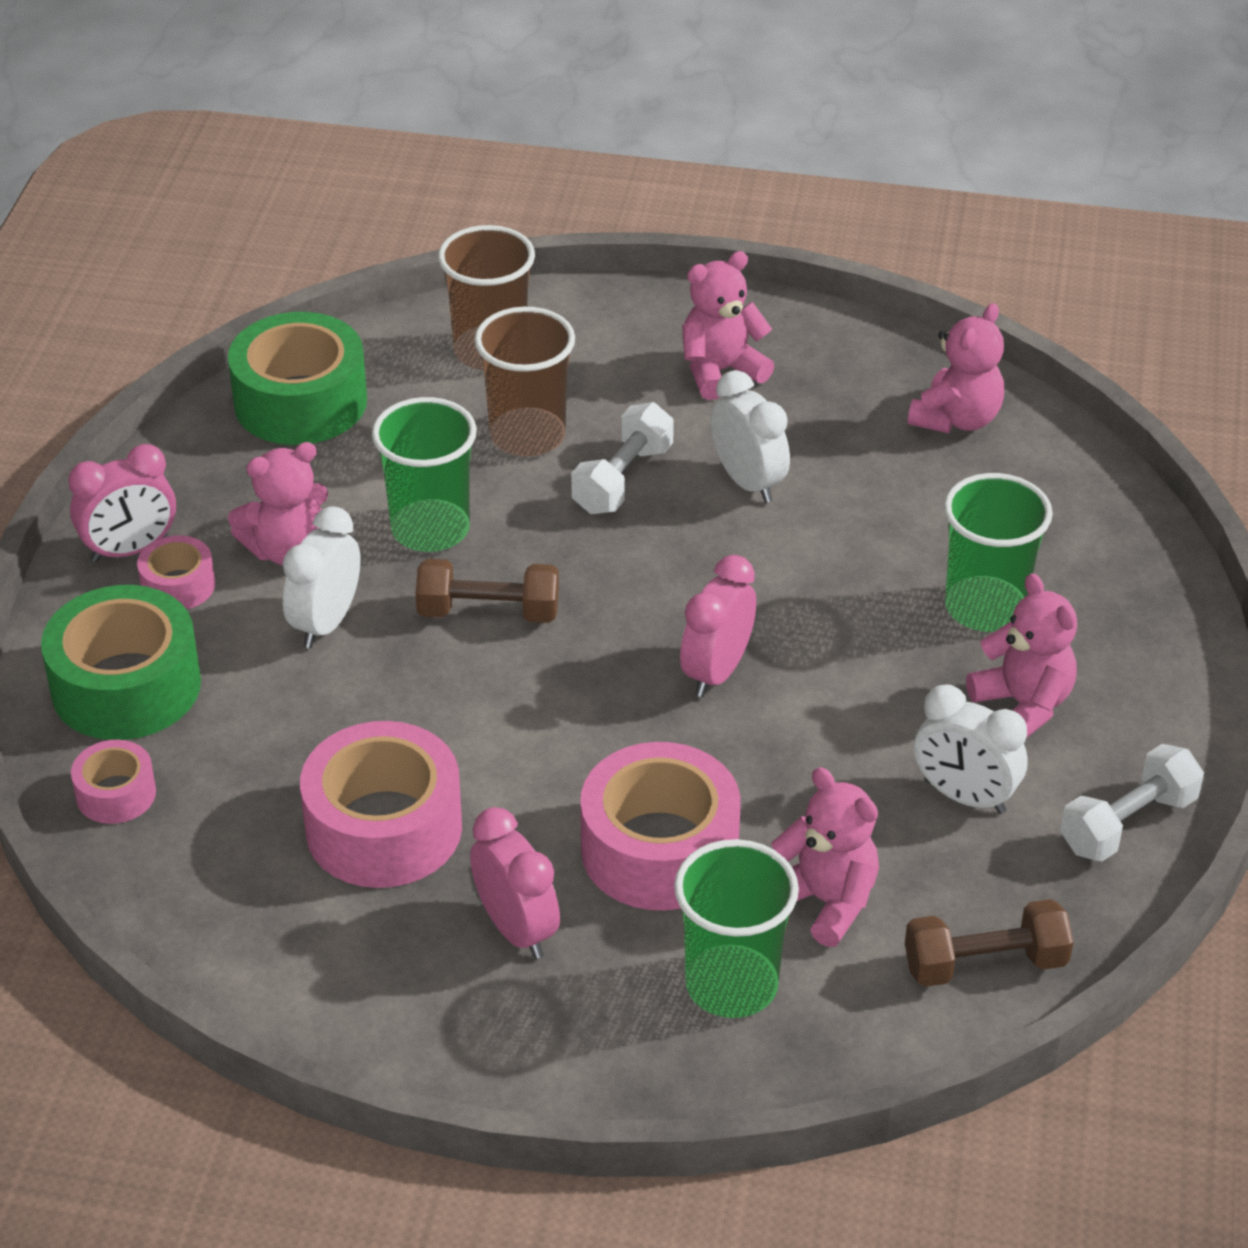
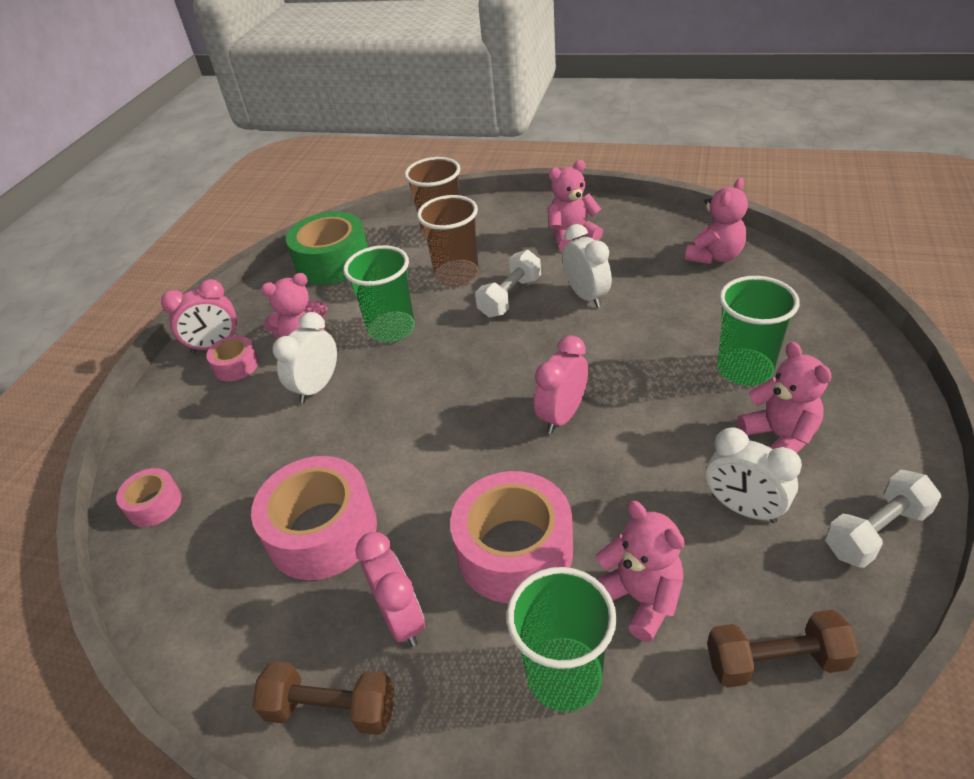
camera: 10 degrees right, 0 degrees up
green tape [41,585,201,740] -> none
brown dumbbell [415,559,559,623] -> brown dumbbell moved to [252,661,395,735]

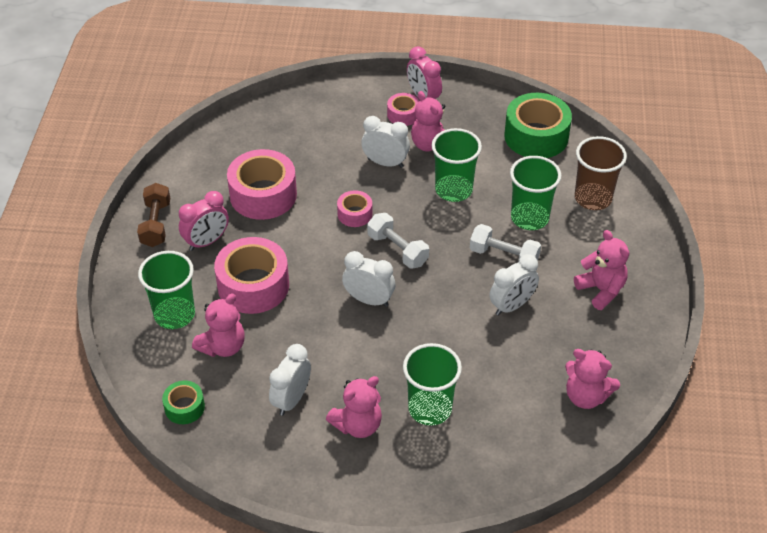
camera: 75 degrees right, 5 degrees up
pink tape [116,468,182,527] -> pink tape moved to [337,190,372,227]
brown cup [417,195,479,286] -> green cup [510,156,562,230]
pink clock [534,335,588,434] -> white clock [342,251,395,307]
brown dumbbell [707,610,859,688] -> green tape [162,381,205,424]
white dumbbell [825,470,941,568] -> white dumbbell moved to [367,213,429,268]

